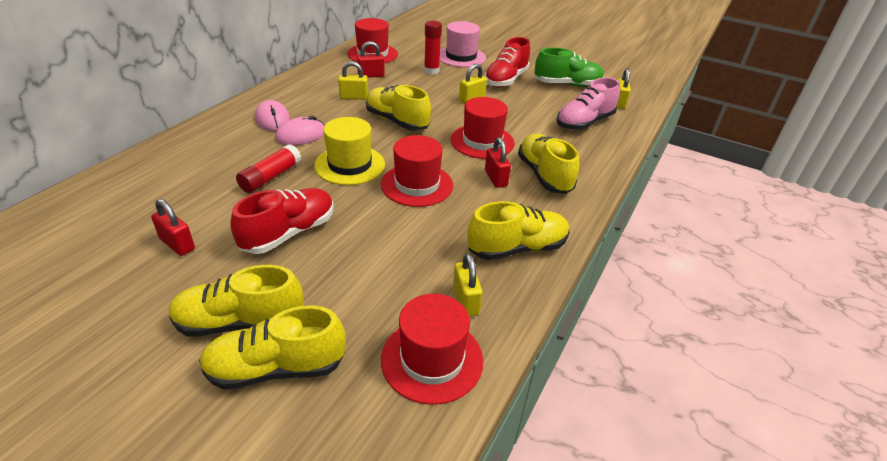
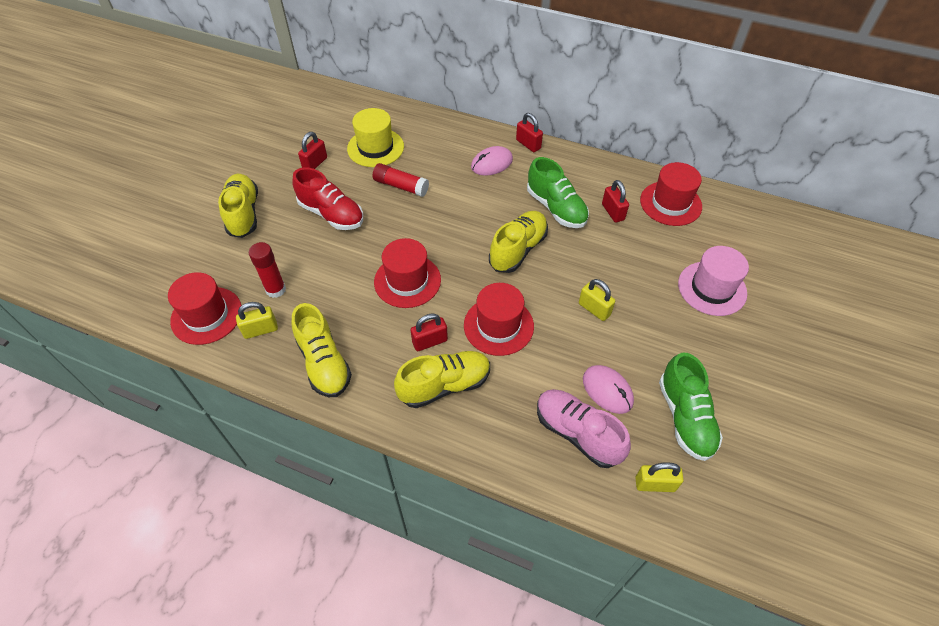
camera: 85 degrees right, 15 degrees up
yellow shoe [199,306,346,390] -> none
pink mouse [275,116,325,145] -> pink mouse moved to [583,365,634,414]
yellow hat [314,117,385,185] -> yellow hat moved to [347,108,404,167]
yellow padlock [338,61,368,100] -> green shoe [527,157,589,228]
red glue stick [424,21,442,75] -> red glue stick moved to [249,242,286,298]
red shoe [484,37,530,87] -> none
none -> red padlock [516,113,543,152]

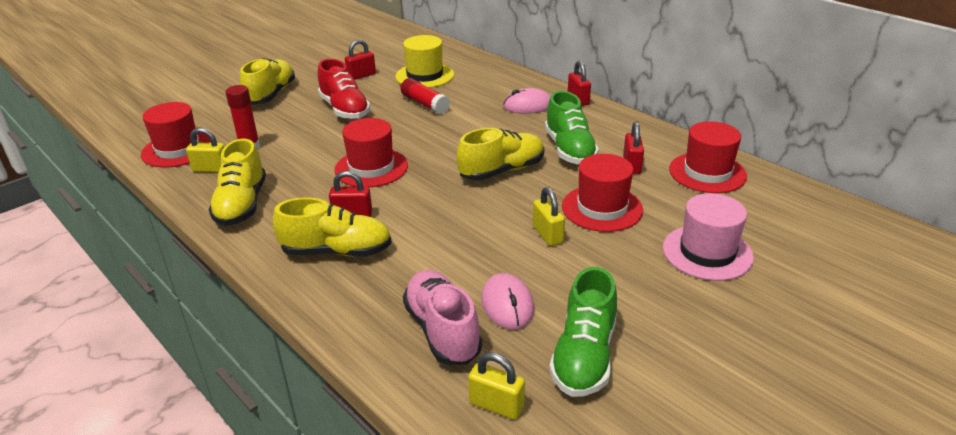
camera: 25 degrees right, 20 degrees down
red hat [464,283,534,356] -> red hat moved to [562,154,643,232]

